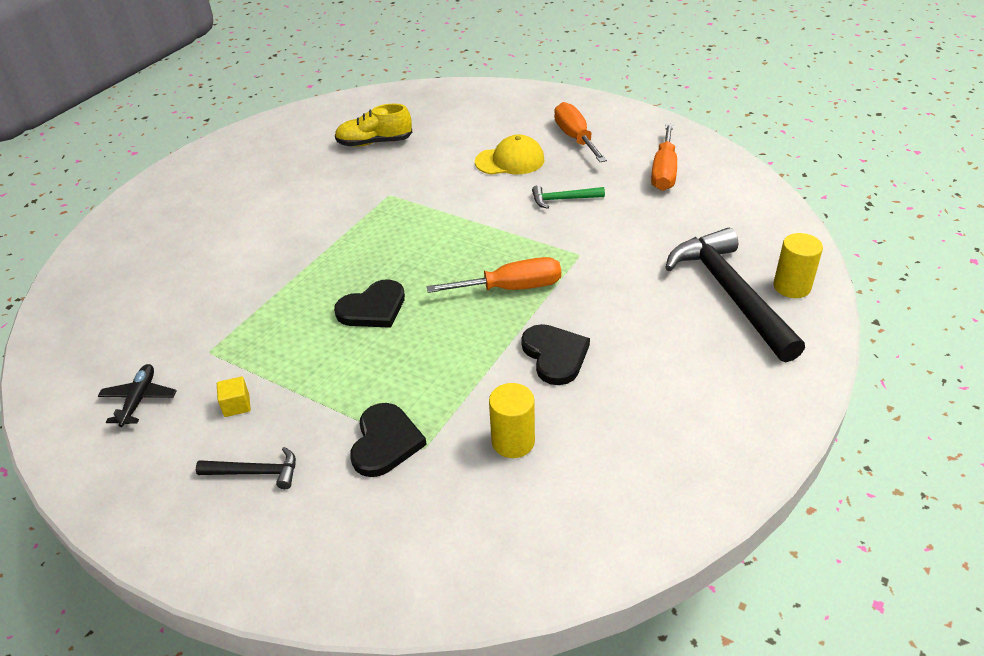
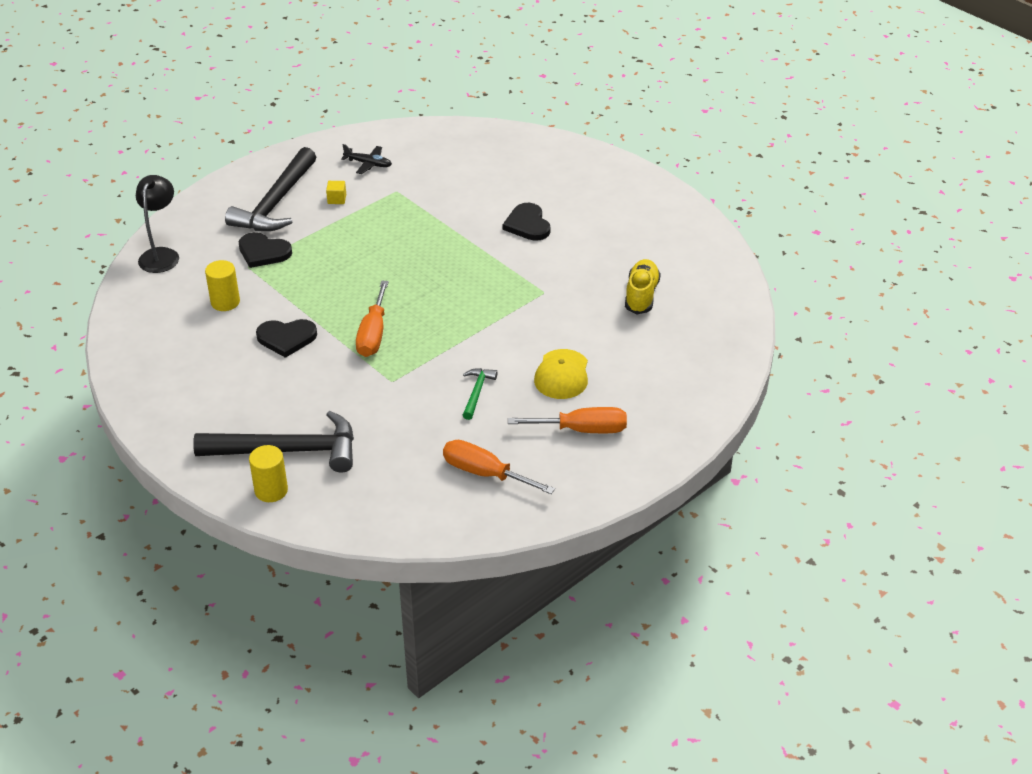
camera: 105 degrees right, 0 degrees up
black hammer [196,447,296,489] -> black hammer [225,147,316,231], size x2.19
black heart [334,280,405,328] -> black heart moved to [503,203,551,241]
none -> black lamp [136,175,179,273]

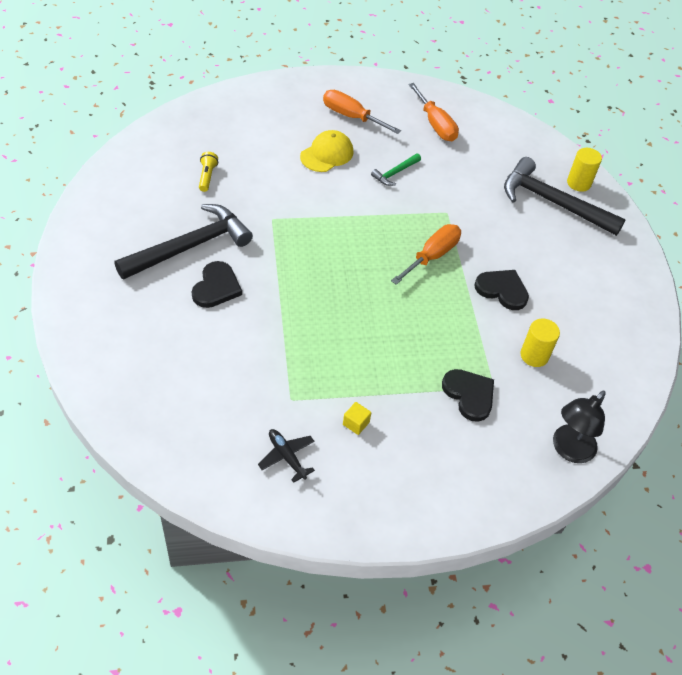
camera: 150 degrees left, 10 degrees up
black hammer [225,147,316,231] -> black hammer moved to [114,204,253,280]
yellow shoe [625,259,661,314] -> yellow flashlight [199,152,218,192]

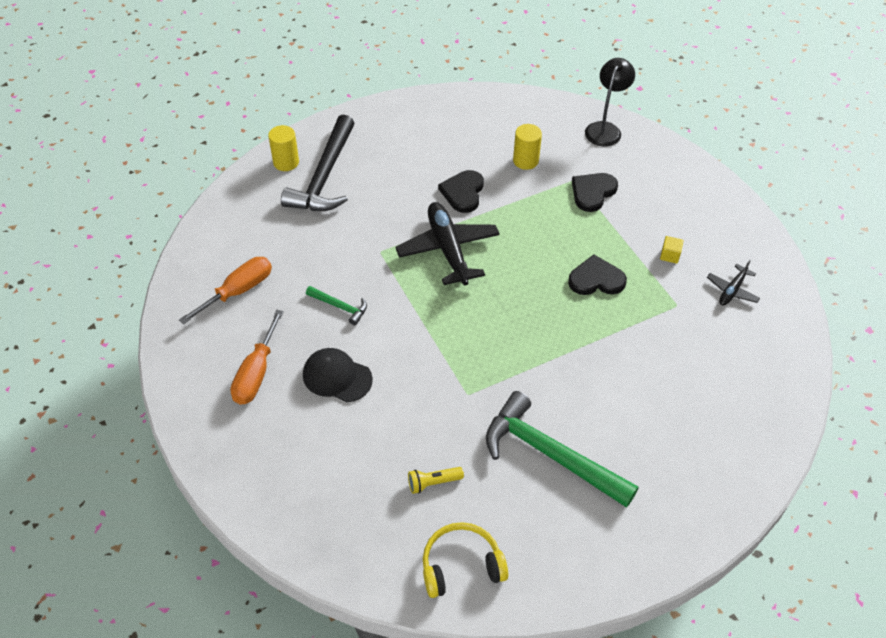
camera: 105 degrees left, 0 degrees up
black hammer [114,204,253,280] -> green hammer [486,391,639,508]
black heart [192,261,242,308] -> black heart moved to [568,254,627,295]
yellow cap [300,130,354,172] -> black cap [303,348,373,402]
orange screwdriver [391,224,461,285] -> black plane [395,202,500,286]
black lamp [553,390,606,463] -> black lamp turned 90 degrees counterclockwise [585,58,635,146]
none -> yellow headphones [423,522,508,598]

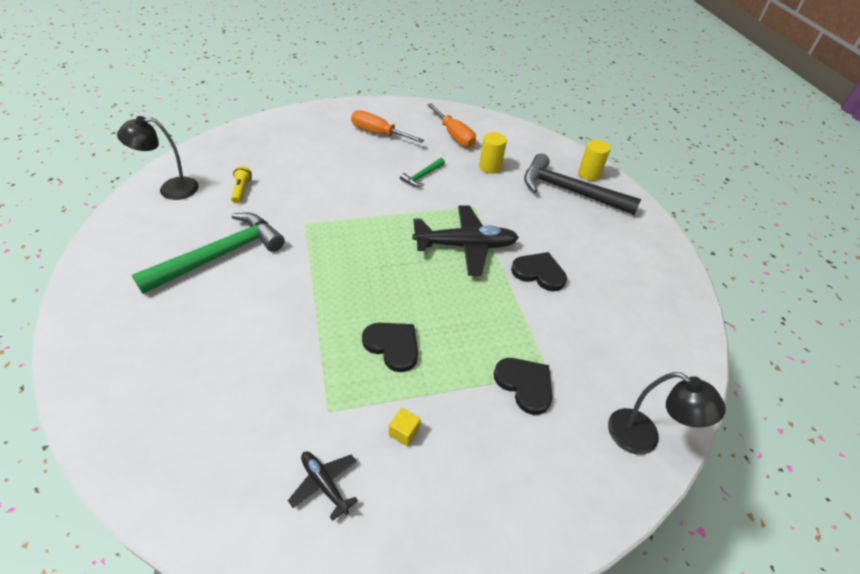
camera: 100 degrees right, 5 degrees down
black cap [303,348,373,402] -> none
yellow headphones [423,522,508,598] -> black lamp [117,116,199,200]
yellow cylinder [513,124,542,170] -> yellow cylinder moved to [479,132,507,174]
black heart [568,254,627,295] -> black heart turned 60 degrees counterclockwise [362,323,418,372]

